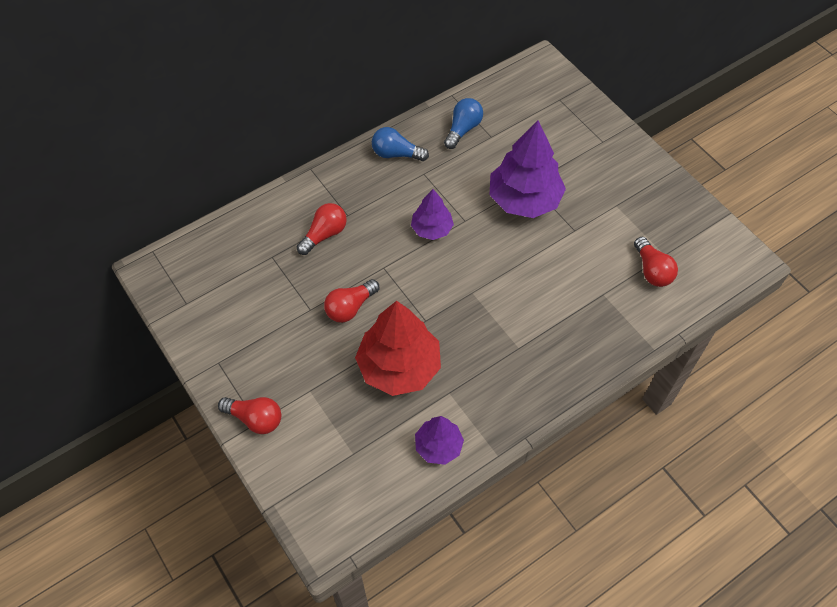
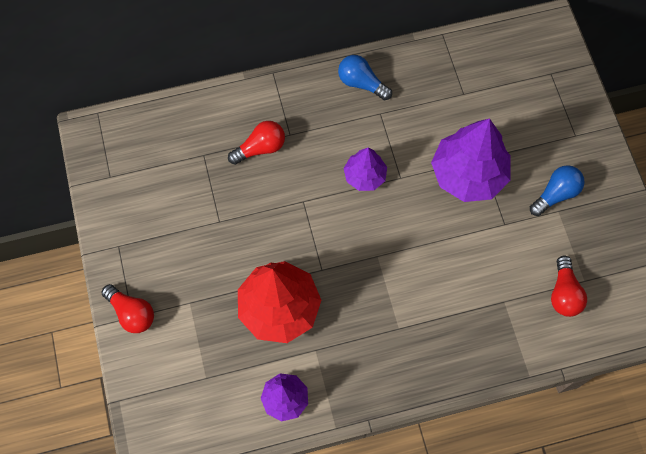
camera: 20 degrees right, 10 degrees up
red light bulb [324,279,379,323] -> none
blue light bulb [444,98,483,149] -> blue light bulb moved to [530,165,585,216]

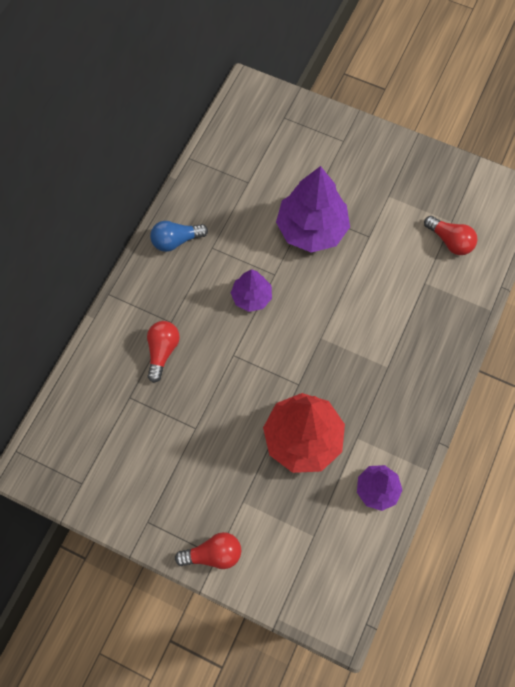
camera: 50 degrees left, 0 degrees up
blue light bulb [530,165,585,216] -> none

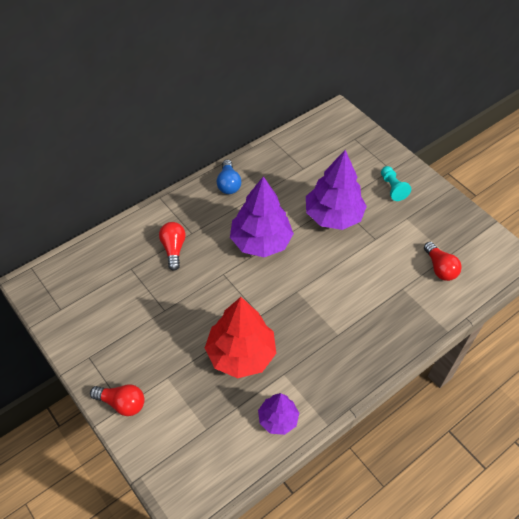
camera: 25 degrees right, 15 degrees down
red light bulb [147,321,180,383] -> red light bulb turned 45 degrees counterclockwise [159,222,186,271]
blue light bulb [150,221,208,252] -> blue light bulb turned 105 degrees counterclockwise [217,160,241,194]
purple tree [231,269,272,312] -> purple tree [230,176,294,257], size x1.81
none -> turquoise pawn [381,166,411,201]

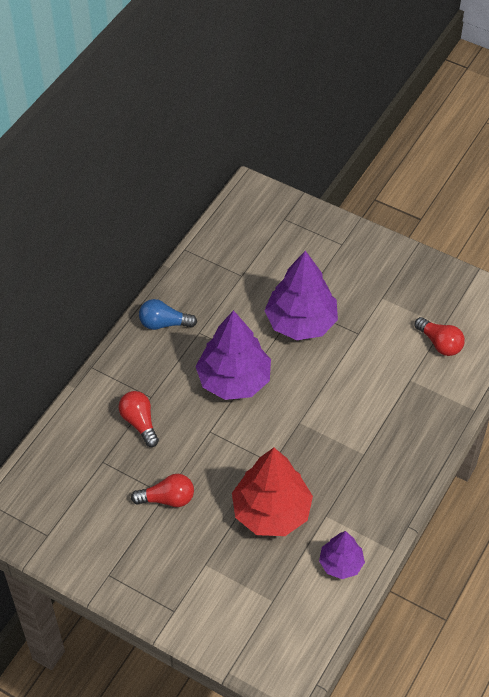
camera: 20 degrees left, 0 degrees up
red light bulb [90,384,145,416] -> red light bulb moved to [131,474,194,507]
blue light bulb [217,160,241,194] -> blue light bulb turned 120 degrees clockwise [139,299,197,330]
turquoise pawn [381,166,411,201] -> none

